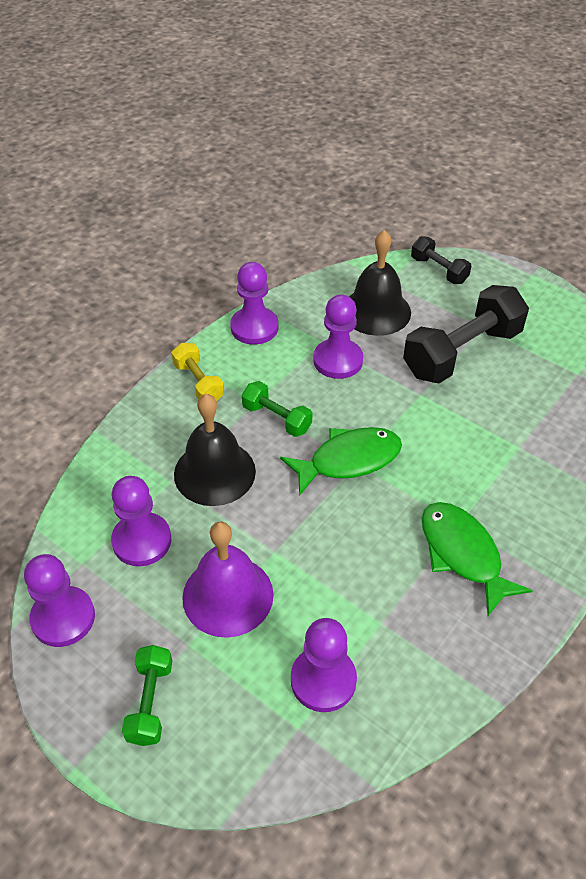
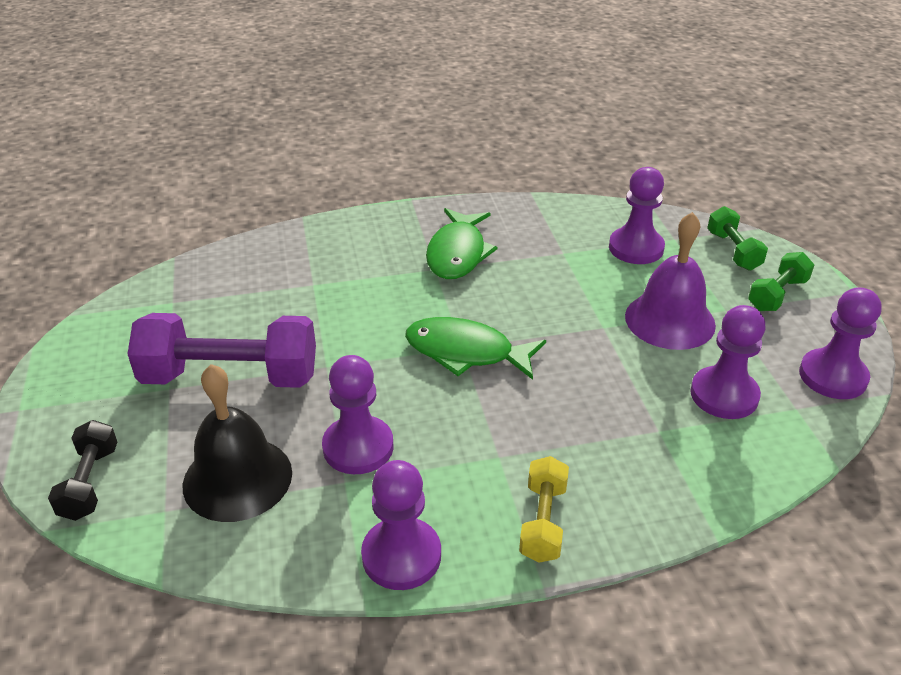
camera: 140 degrees left, 10 degrees down
black bell [174,394,256,506] -> none
green dumbbell [242,381,312,437] -> green dumbbell moved to [707,206,768,271]
black dumbbell [403,285,529,383] -> purple dumbbell [128,313,316,388]

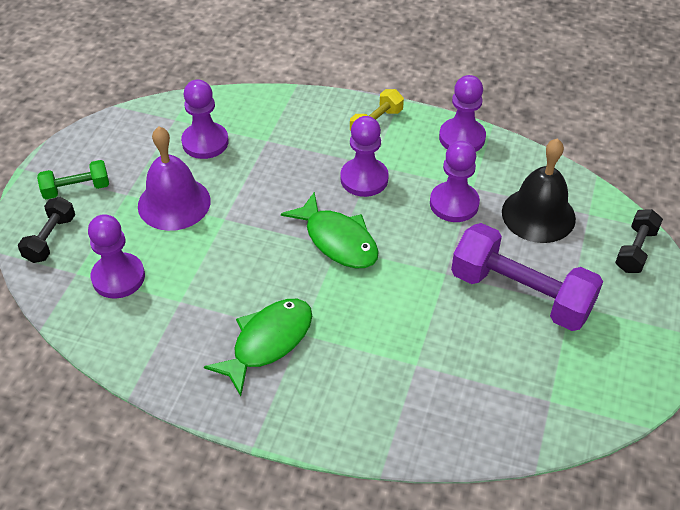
camera: 150 degrees left, 10 degrees up
green dumbbell [707,206,768,271] -> black dumbbell [18,197,75,263]
purple pawn [799,287,882,399] -> purple pawn moved to [340,116,389,197]

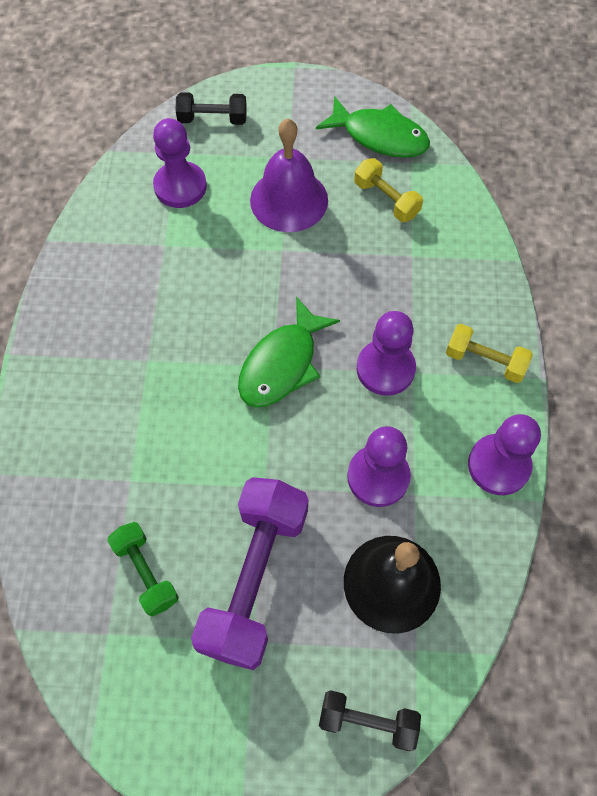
camera: 75 degrees right, 15 degrees up
green dumbbell [37,160,109,199] -> green dumbbell moved to [107,522,179,617]
purple pawn [181,80,229,159] -> yellow dumbbell [354,158,423,222]
green fish [204,299,312,396] -> green fish moved to [316,96,430,158]

